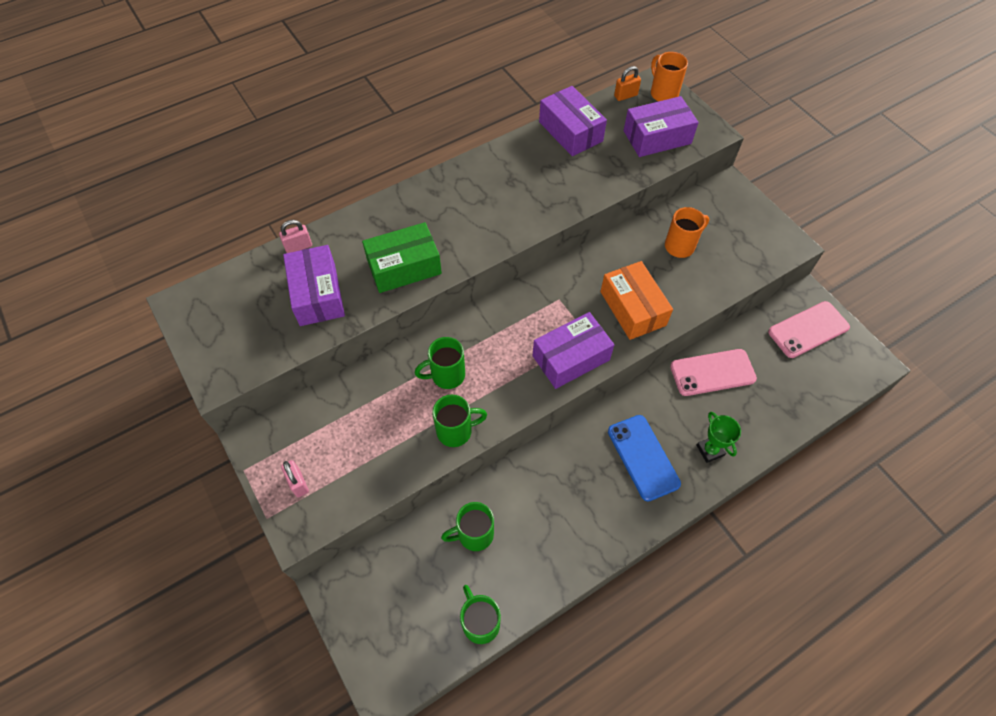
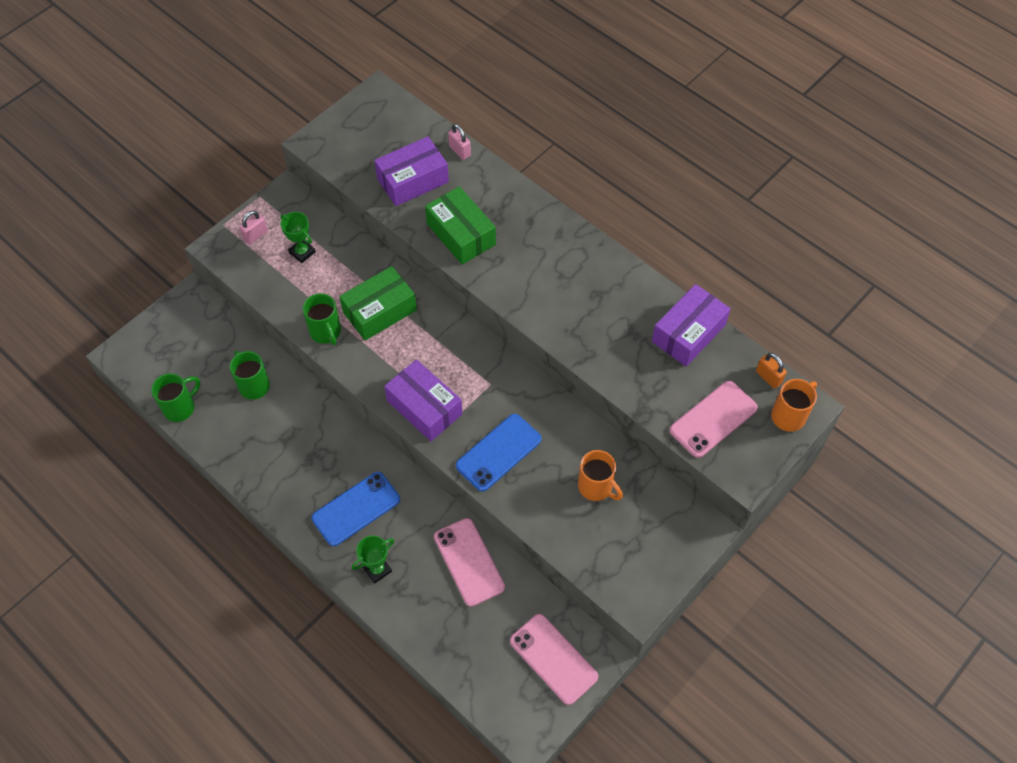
camera: 75 degrees right, 0 degrees up
green mug [415,337,465,389] -> green box [339,266,417,341]
orange box [600,261,673,340] -> blue phone [456,414,541,492]
purple box [623,96,699,157] -> pink phone [670,381,758,458]
none -> green trophy [280,212,316,263]

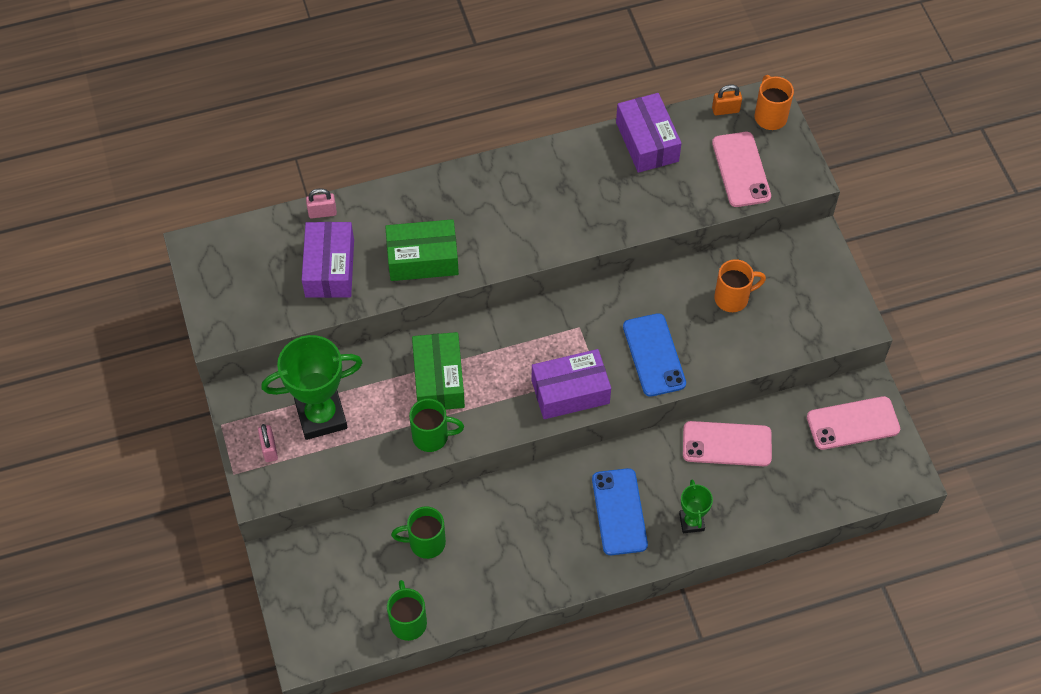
camera: 60 degrees left, 0 degrees up
green trophy [280,212,316,263] -> green trophy [261,335,363,440], size x1.96

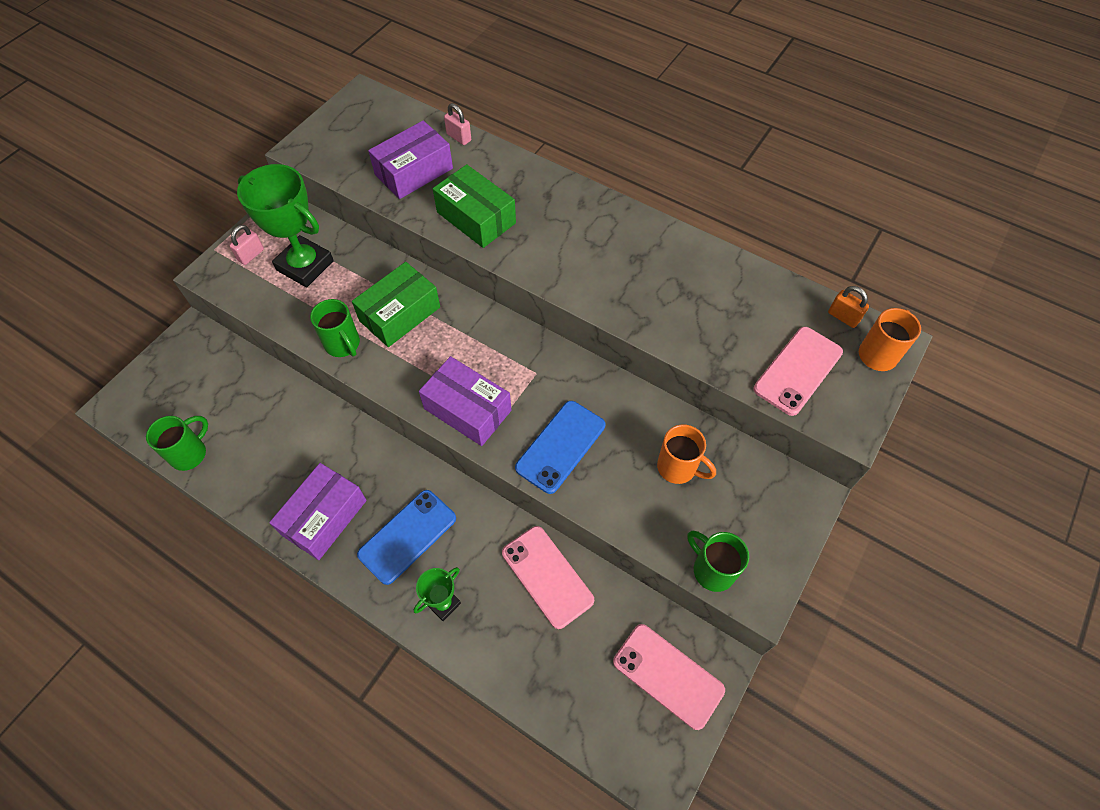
camera: 50 degrees right, 0 degrees up
green mug [391,506,446,559] -> green mug moved to [687,531,749,592]
purple box [616,93,682,173] -> purple box moved to [269,463,367,560]

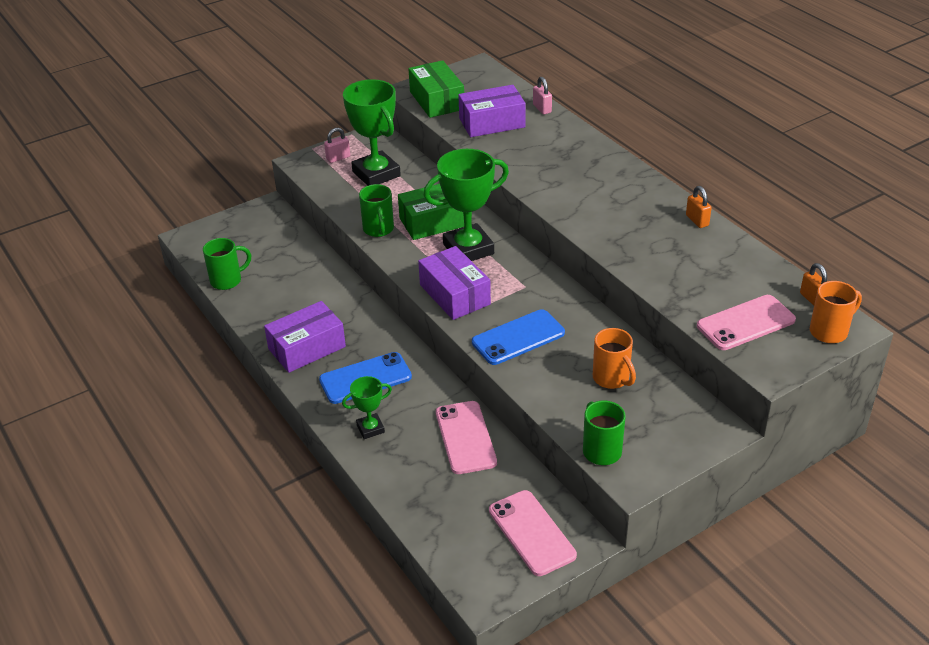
camera: 25 degrees right, 20 degrees down
green box [433,164,516,248] -> green box moved to [409,60,464,118]
none -> green trophy [423,149,509,261]
none -> orange padlock [686,186,712,228]

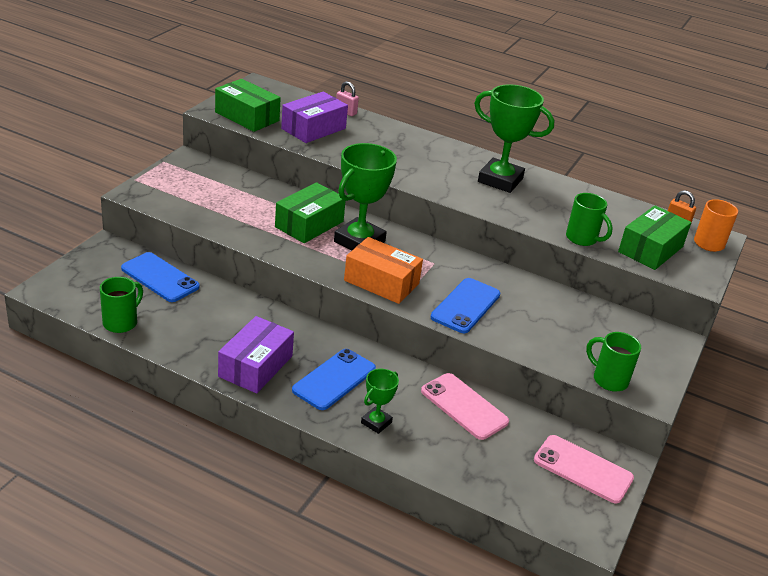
camera: 35 degrees left, 5 degrees down
pink padlock [324,128,350,163] -> none
green trophy [343,79,401,186] -> green trophy moved to [474,84,554,193]
green mug [359,184,394,237] -> green mug moved to [566,193,613,246]
purple box [418,246,491,320] -> orange box [344,237,423,304]
orange mug [593,328,636,389] -> none
orange padlock [686,186,712,228] -> none
pink phone [697,295,796,350] -> green box [618,205,691,270]
none -> blue phone [121,252,200,302]

